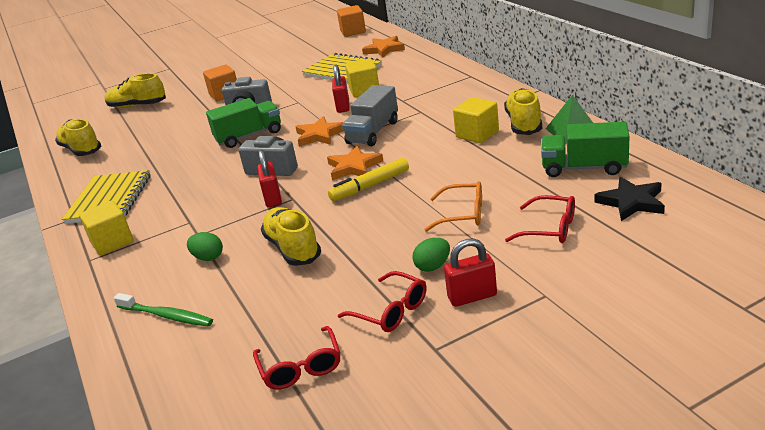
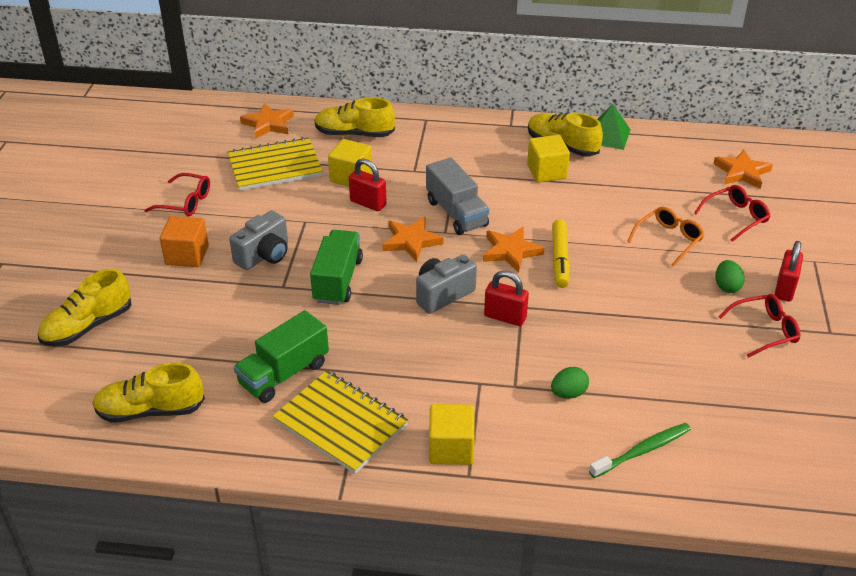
camera: 60 degrees left, 10 degrees up
red glasses [253,326,340,390] -> red glasses moved to [144,173,210,216]
yellow shoe [261,207,321,266] -> yellow shoe moved to [315,97,395,137]
orange cube [337,5,366,37] -> none
green truck [541,122,630,177] -> green truck moved to [234,310,329,403]
black star [595,177,665,221] -> orange star [713,150,773,189]

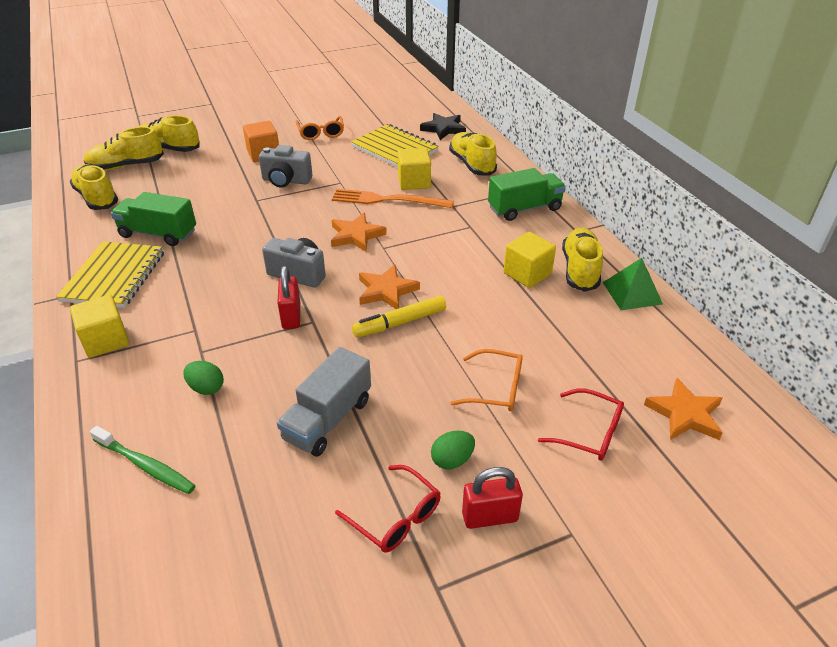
camera: 60 degrees right, 0 degrees up
red glasses [144,173,210,216] -> orange glasses [296,116,344,140]
orange star [240,103,294,139] -> black star [420,113,466,140]
green truck [310,230,363,305] -> green truck moved to [488,168,566,221]
red padlock [349,158,387,211] -> orange fork [332,189,454,208]
grey truck [426,158,489,235] -> grey truck moved to [277,347,371,457]
none -> yellow shoe [84,127,164,170]

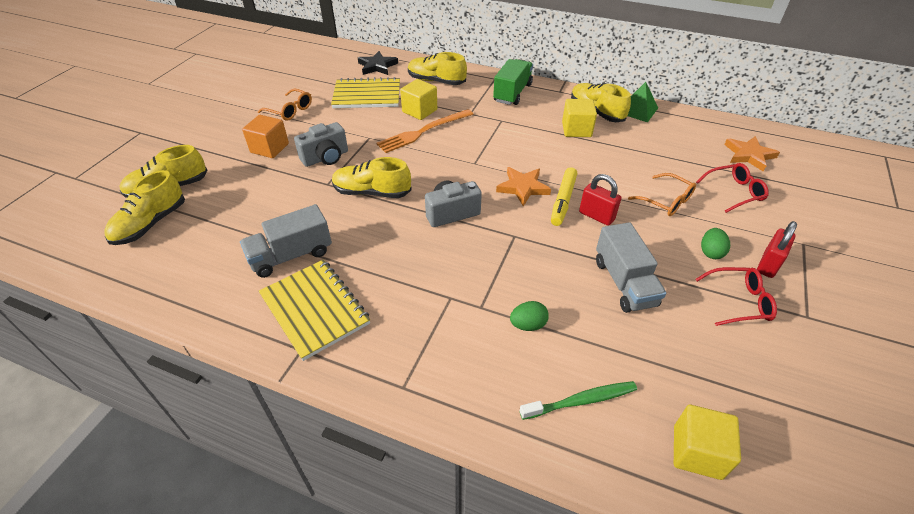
camera: 45 degrees left, 5 degrees up
yellow shoe [70,164,118,210] -> yellow shoe moved to [332,157,412,198]
yellow cube [70,295,129,358] -> yellow cube moved to [674,405,741,480]
green truck [111,192,196,246] -> grey truck [240,204,332,278]
red padlock [277,266,300,329] -> red padlock moved to [579,174,621,226]
orange star [331,213,387,252] -> none
orange glasses [450,349,523,411] -> orange glasses turned 75 degrees clockwise [628,173,696,216]

